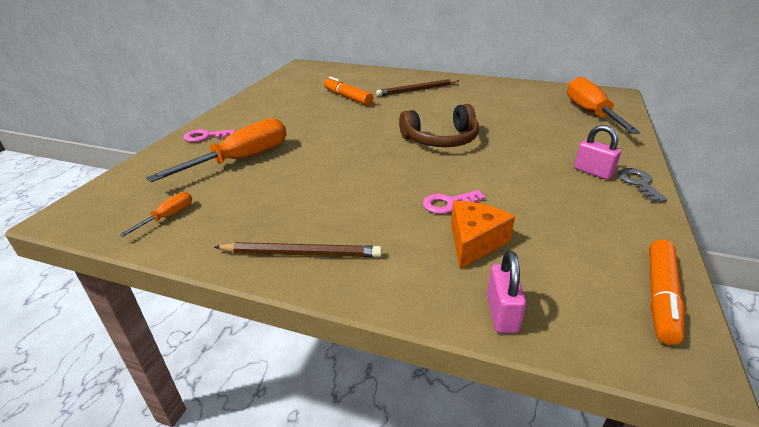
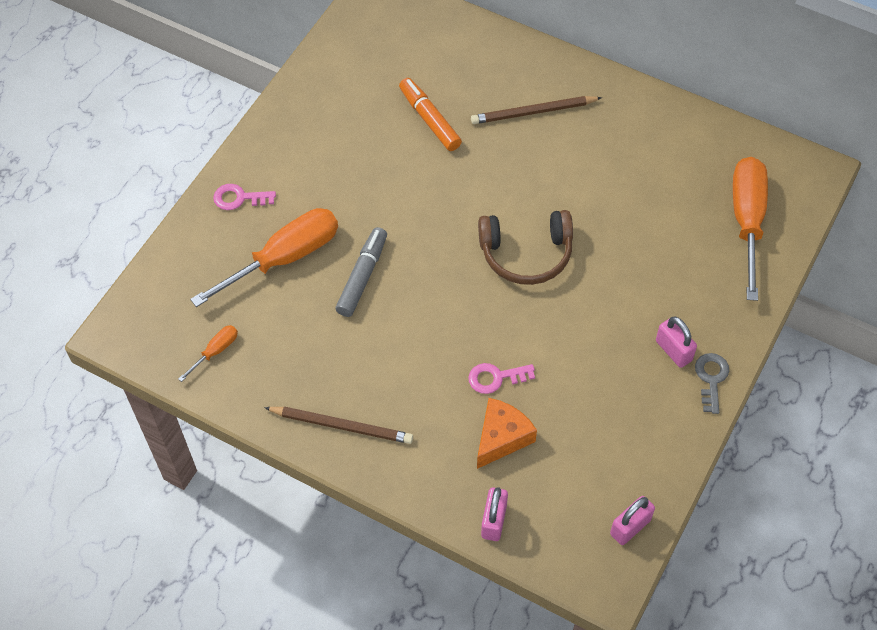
camera: 10 degrees right, 25 degrees up
orange marker [649,240,685,345] -> pink padlock [610,496,655,545]
none -> grey marker [335,227,387,317]

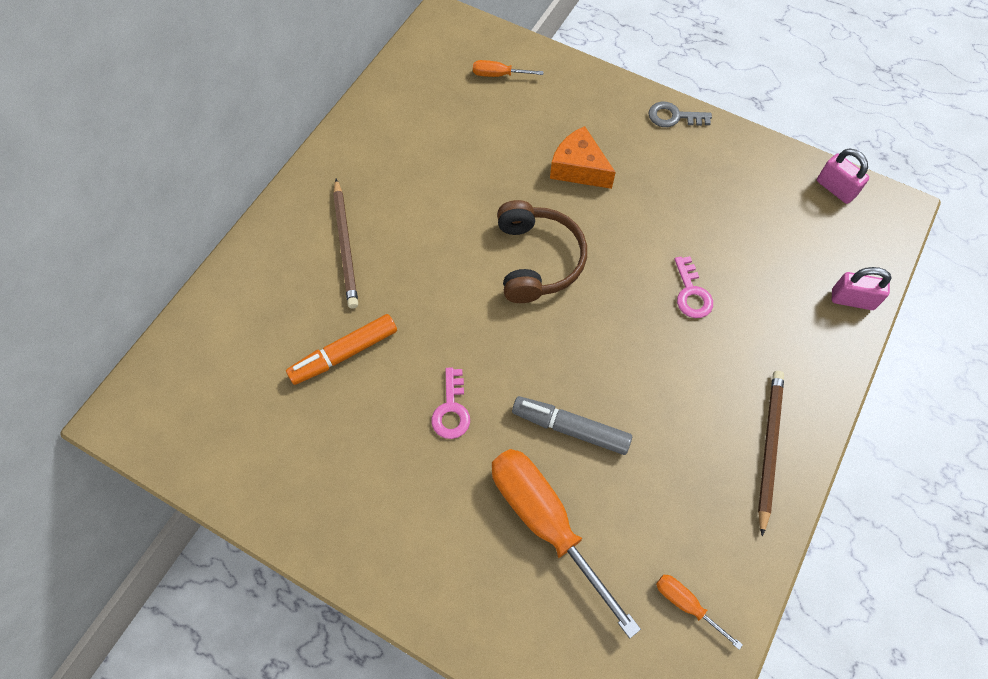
camera: 90 degrees left, 5 degrees up
pink key [213,184,276,210] -> pink key moved to [432,368,470,439]
orange cheese [477,398,537,469] -> orange cheese moved to [550,126,616,189]
pink padlock [656,317,697,368] -> none
orange screwdriver [733,157,768,301] -> orange screwdriver [473,60,544,77], size x0.45

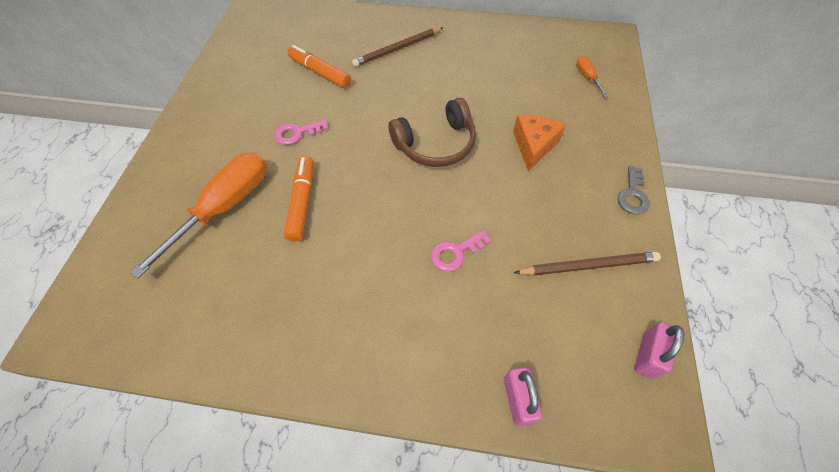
camera: 70 degrees right, 5 degrees down
grey marker [512,396,632,455] -> orange marker [284,156,313,242]
grey key [648,102,712,127] -> grey key turned 150 degrees counterclockwise [618,166,650,214]
orange screwdriver [656,575,743,650] -> none
brown pencil [758,371,784,536] -> brown pencil moved to [514,252,661,276]

